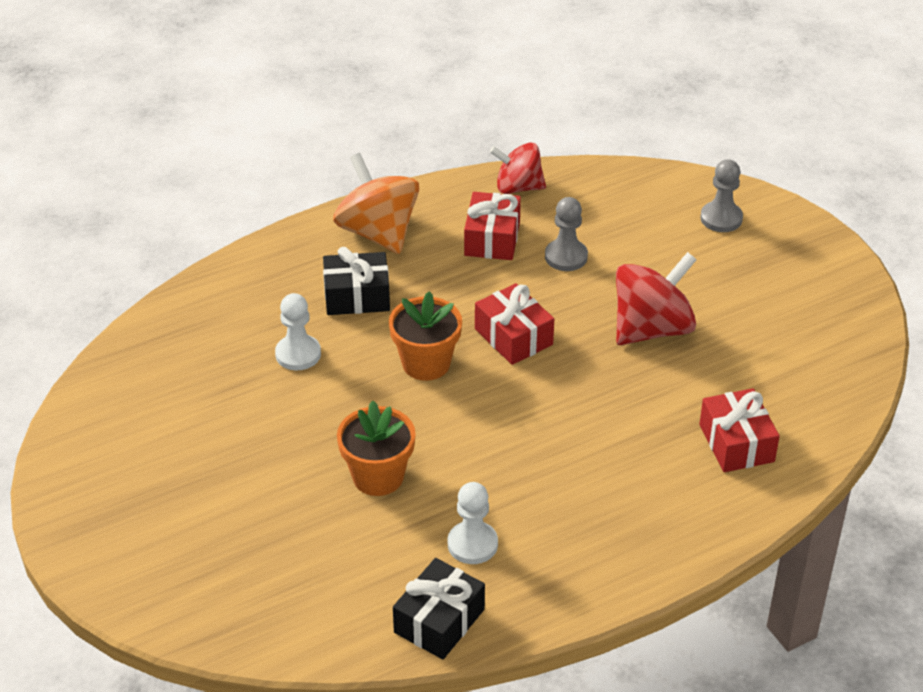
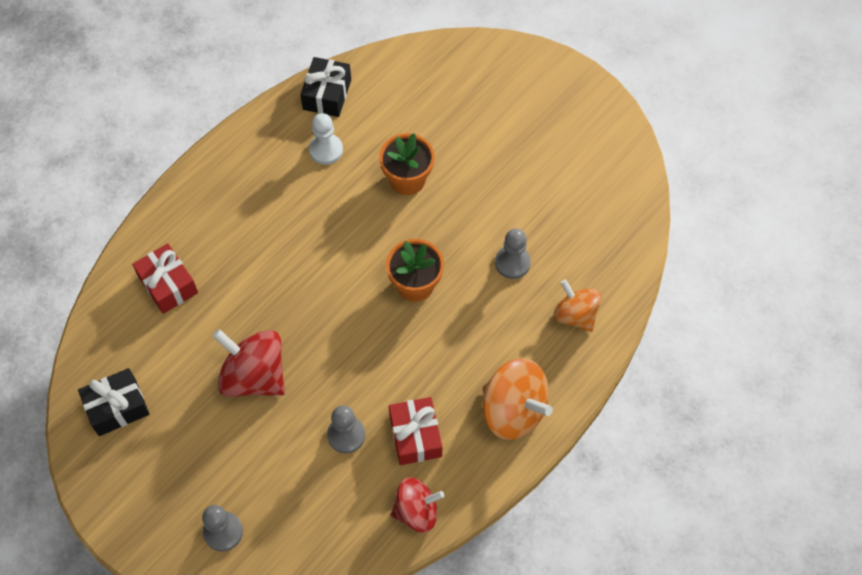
camera: 160 degrees right, 20 degrees up
white pawn [275,293,321,370] -> grey pawn [495,229,531,279]
black gift [323,247,390,315] -> black gift moved to [78,368,149,436]
red gift [475,283,554,365] -> none
red spinning top [616,252,697,345] -> red spinning top turned 90 degrees clockwise [212,329,285,397]
none -> orange spinning top [553,279,602,332]

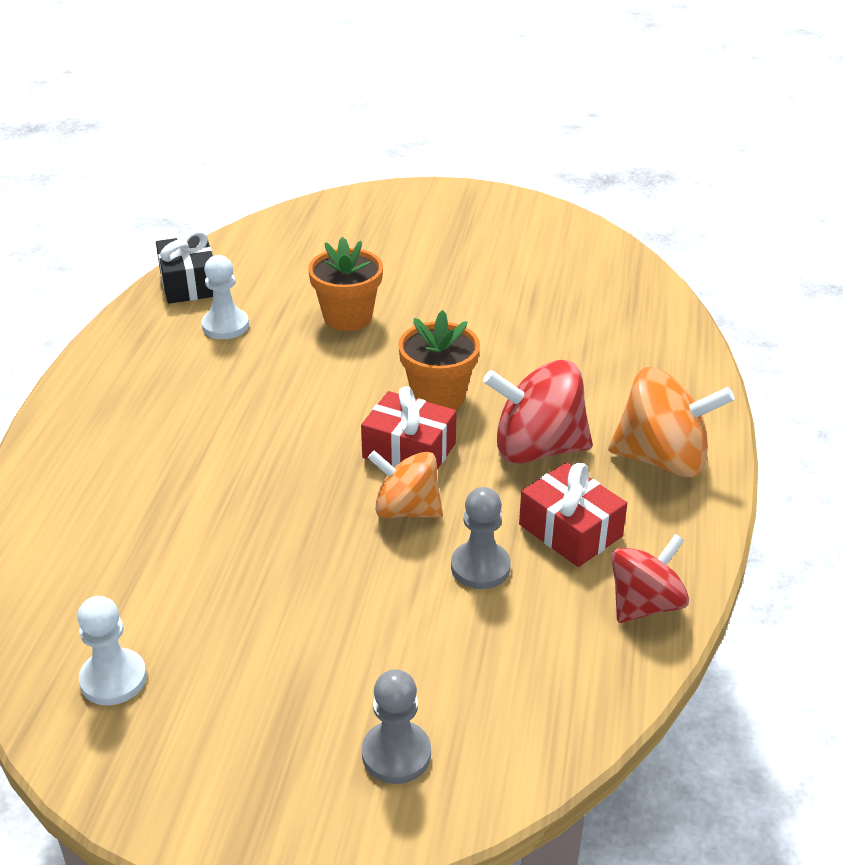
camera: 30 degrees left, 25 degrees down
black gift [78,368,149,436] -> white pawn [77,596,147,705]
red gift [132,243,198,314] -> red gift moved to [361,386,456,469]
red spinning top [212,329,285,397] -> red spinning top moved to [483,360,593,464]
grey pawn [495,229,531,279] -> none
orange spinning top [553,279,602,332] -> orange spinning top moved to [368,450,443,518]

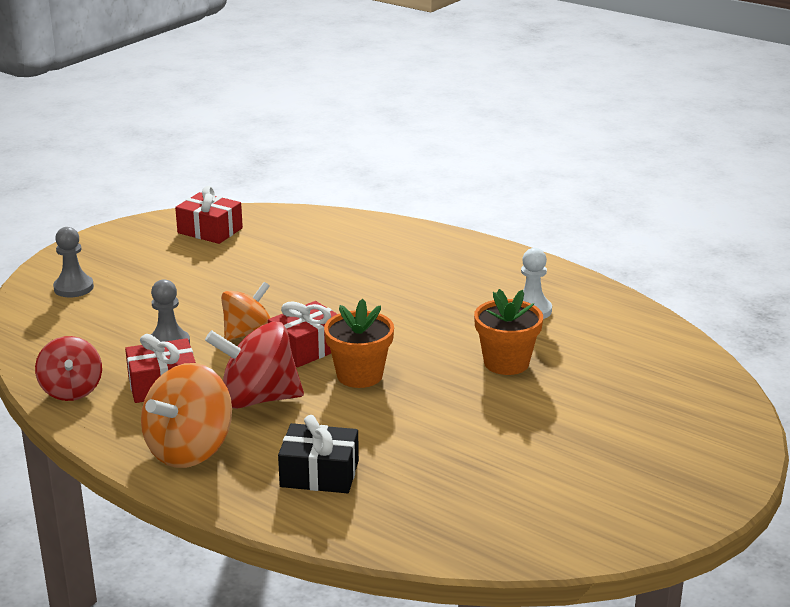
camera: 115 degrees right, 10 degrees down
white pawn [77,596,147,705] -> red gift [175,186,243,244]
black gift [156,230,213,304] -> black gift moved to [278,415,359,493]
red spinning top [483,360,593,464] -> red spinning top turned 120 degrees counterclockwise [205,322,304,409]

